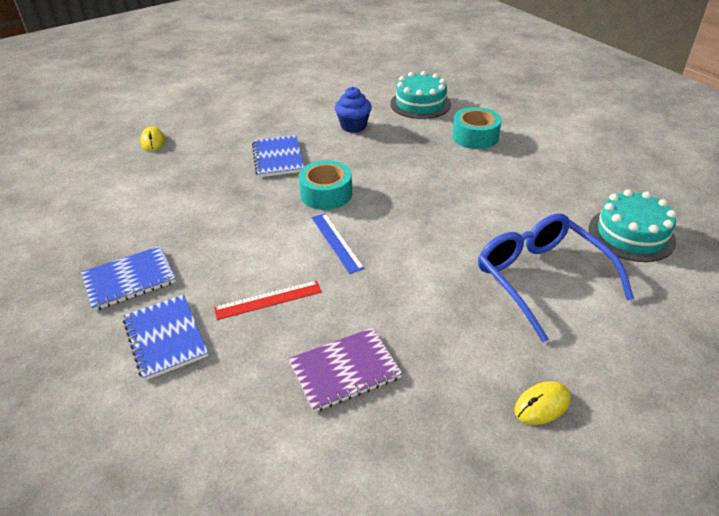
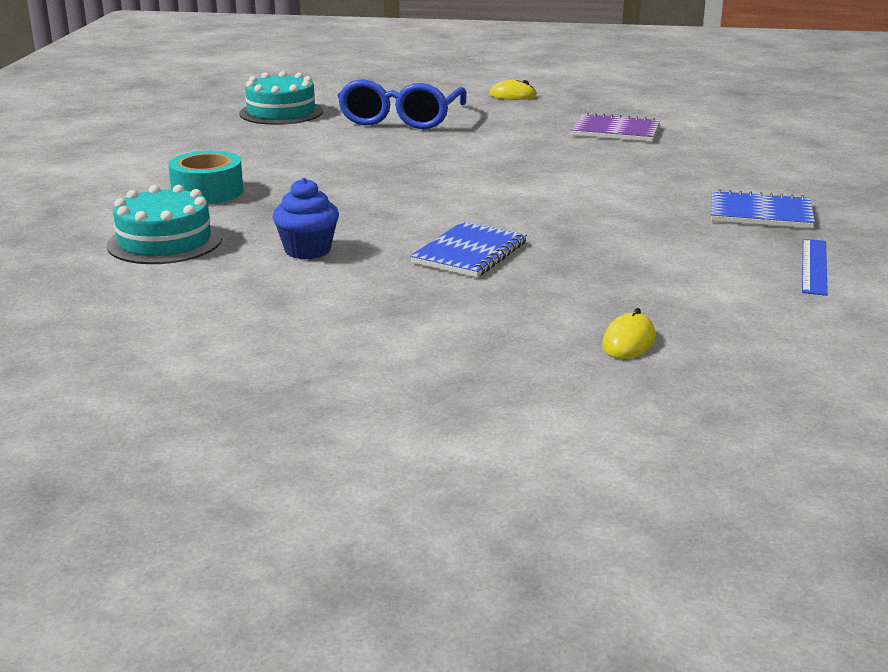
camera: 140 degrees left, 15 degrees down
blue notebook [123,295,209,381] -> none
red ruler [214,280,322,320] -> none
turquoise tape [299,160,352,210] -> none
blue ruler [311,213,365,274] -> blue ruler moved to [802,239,828,296]

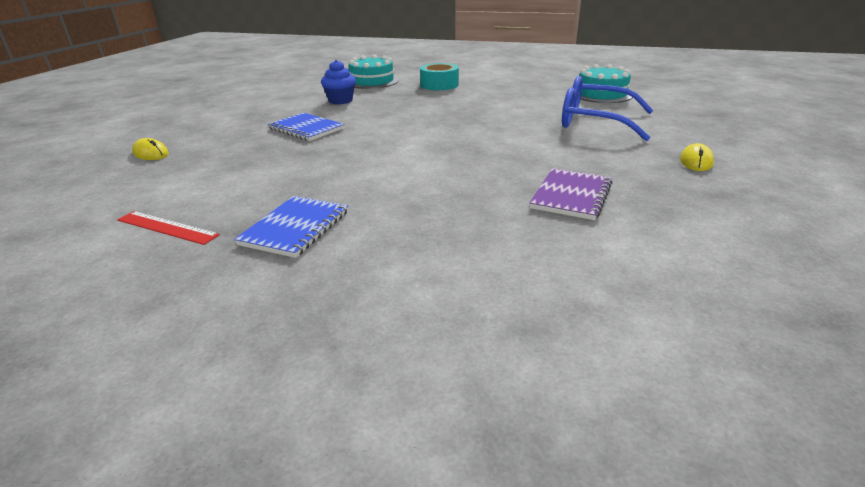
camera: 100 degrees right, 5 degrees up
blue ruler [802,239,828,296] -> red ruler [117,211,220,245]

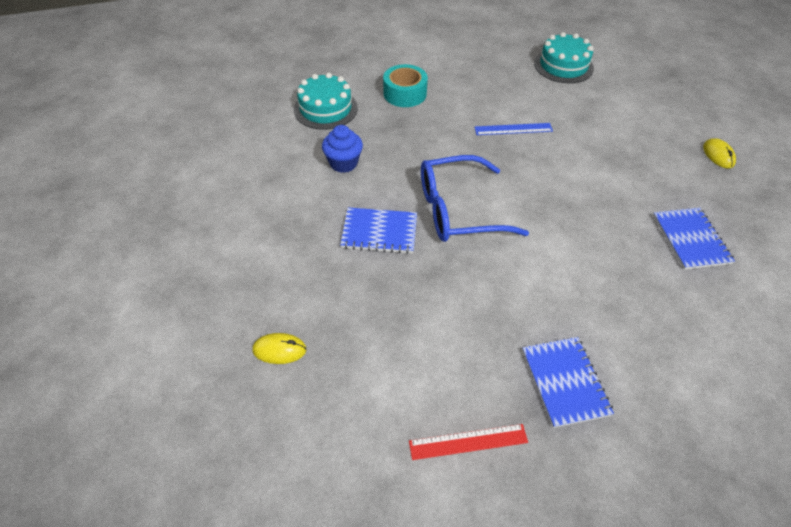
camera: 35 degrees left, 20 degrees up
purple notebook [530,168,613,220] -> blue notebook [653,208,735,270]
blue glasses [562,76,654,141] -> blue glasses moved to [421,155,529,242]
none -> blue ruler [474,123,553,135]

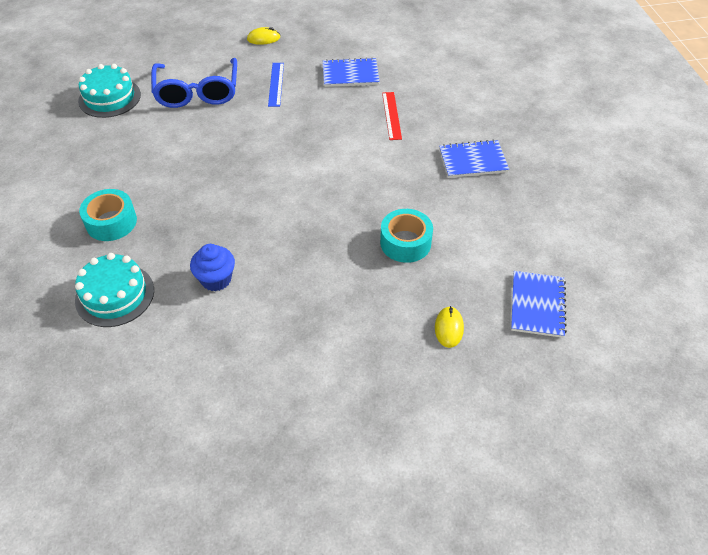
camera: 85 degrees left, 0 degrees up
blue notebook [340,207,417,254] -> blue notebook moved to [511,271,567,338]
red ruler [409,424,528,460] -> red ruler moved to [382,92,402,140]
blue glasses [421,155,529,242] -> blue glasses moved to [151,58,237,108]
blue ruler [474,123,553,135] -> blue ruler moved to [268,63,284,107]
none -> turquoise tape [380,209,433,263]

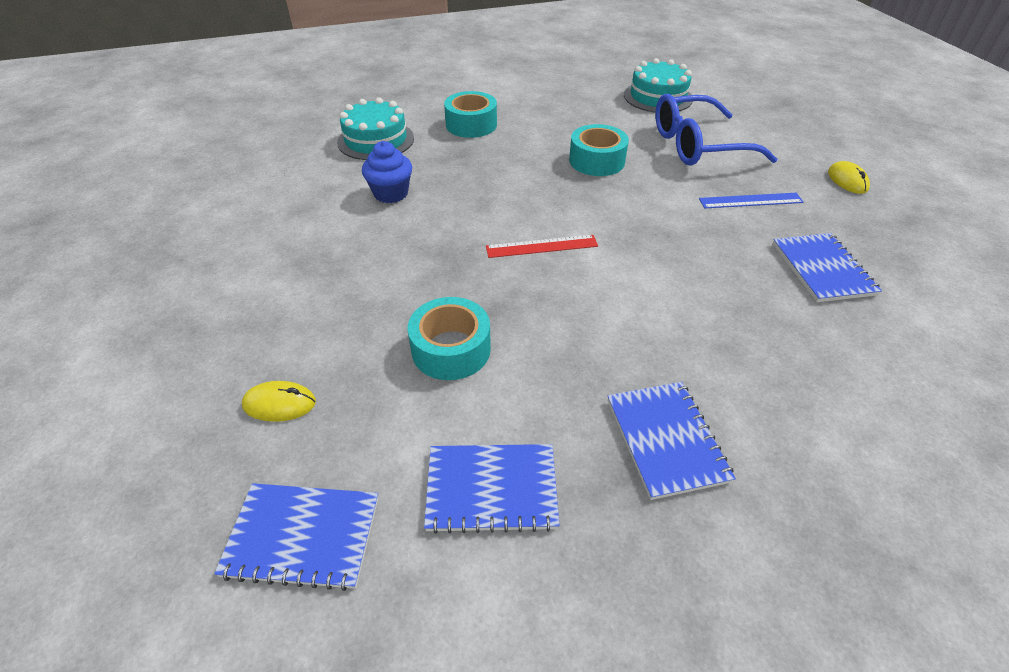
camera: 85 degrees right, 5 degrees down
red ruler [382,92,402,140] -> red ruler moved to [486,235,598,258]
none -> blue notebook [424,444,560,534]
none -> turquoise tape [569,124,629,176]

